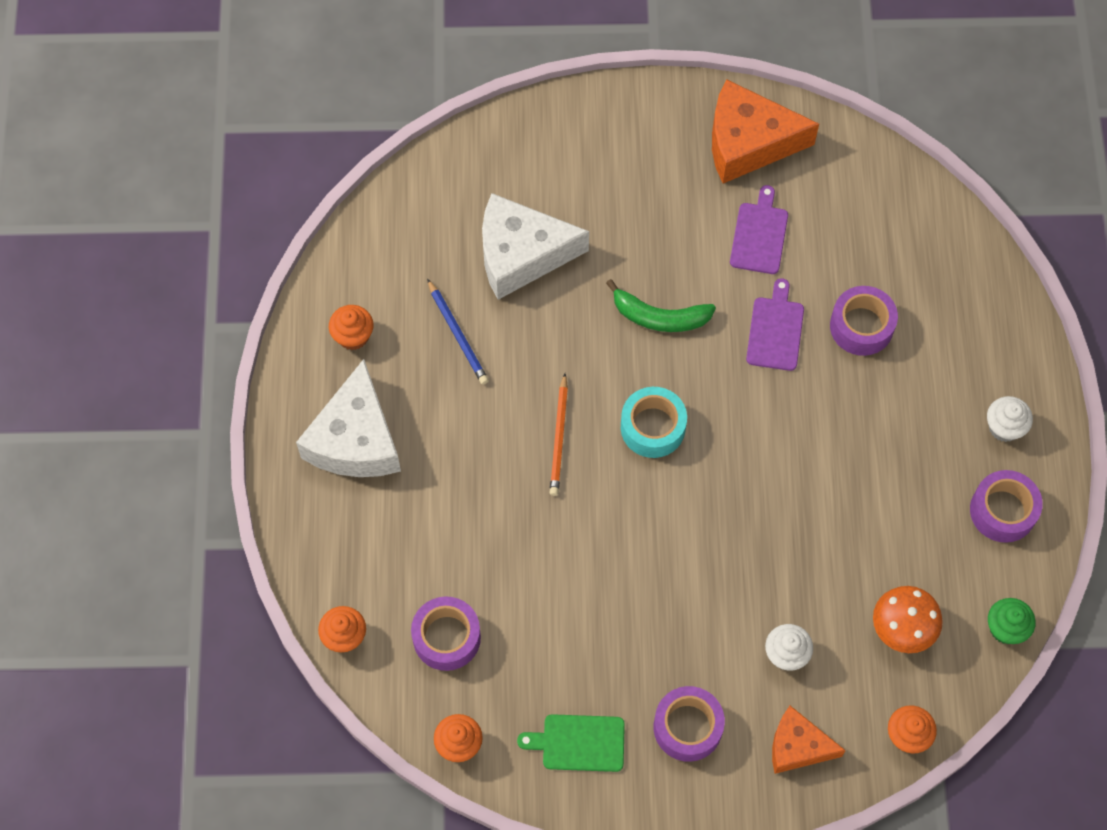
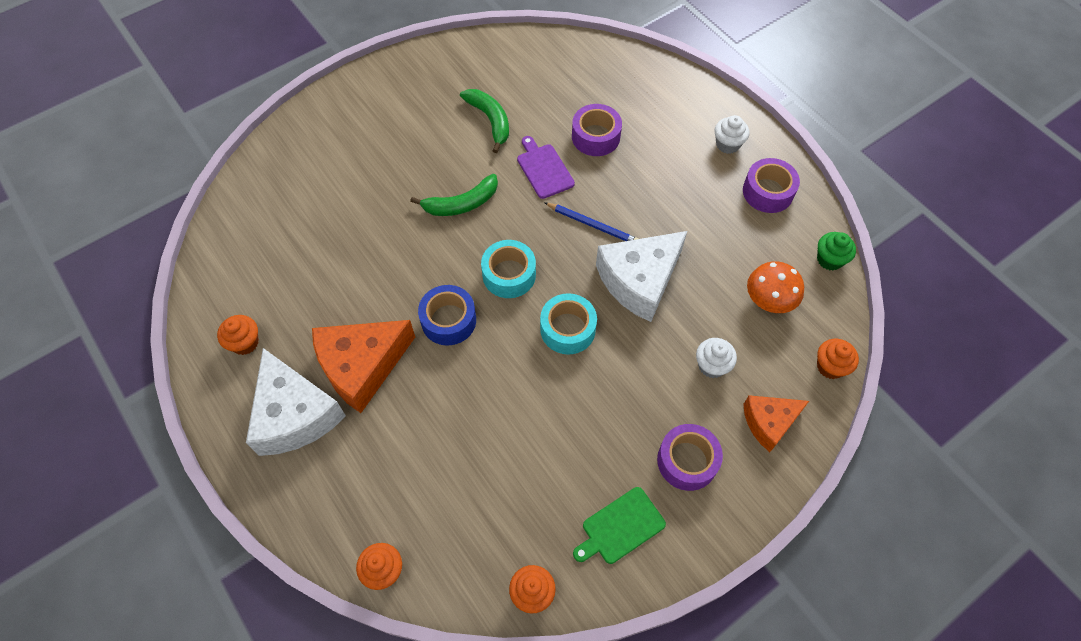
camera: 35 degrees left, 5 degrees down
purple tape [411,596,481,671] -> none
blue pencil [427,278,489,385] -> blue pencil moved to [544,202,638,241]
white cheese [482,193,589,300] -> white cheese moved to [596,231,687,322]
orange pencil [550,373,568,496] -> blue tape [418,285,476,345]
orange cheese [712,79,819,184] -> orange cheese moved to [312,320,415,413]
purple cutting board [730,185,788,274] -> green banana [460,89,509,153]
none -> turquoise tape [540,293,597,354]

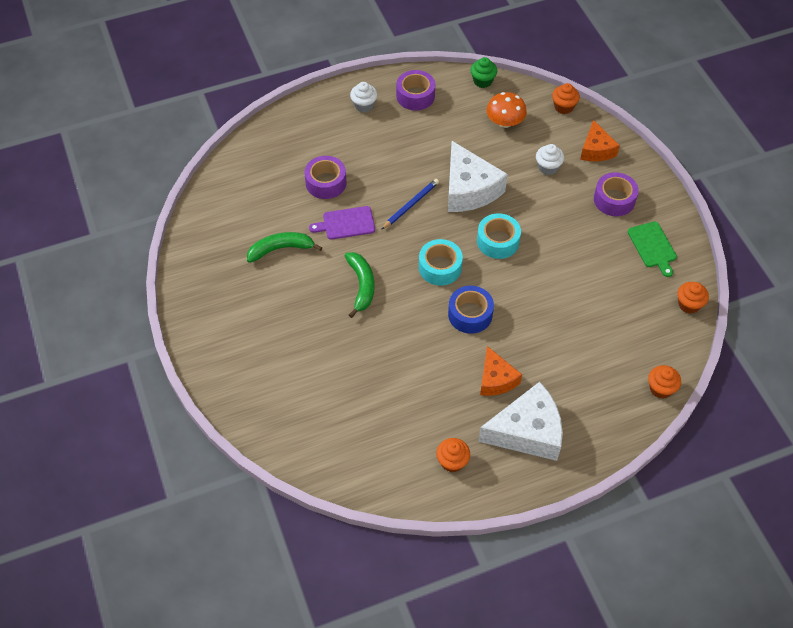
camera: 75 degrees left, 5 degrees down
orange cheese [312,320,415,413] -> orange cheese [480,346,522,396], size x0.60

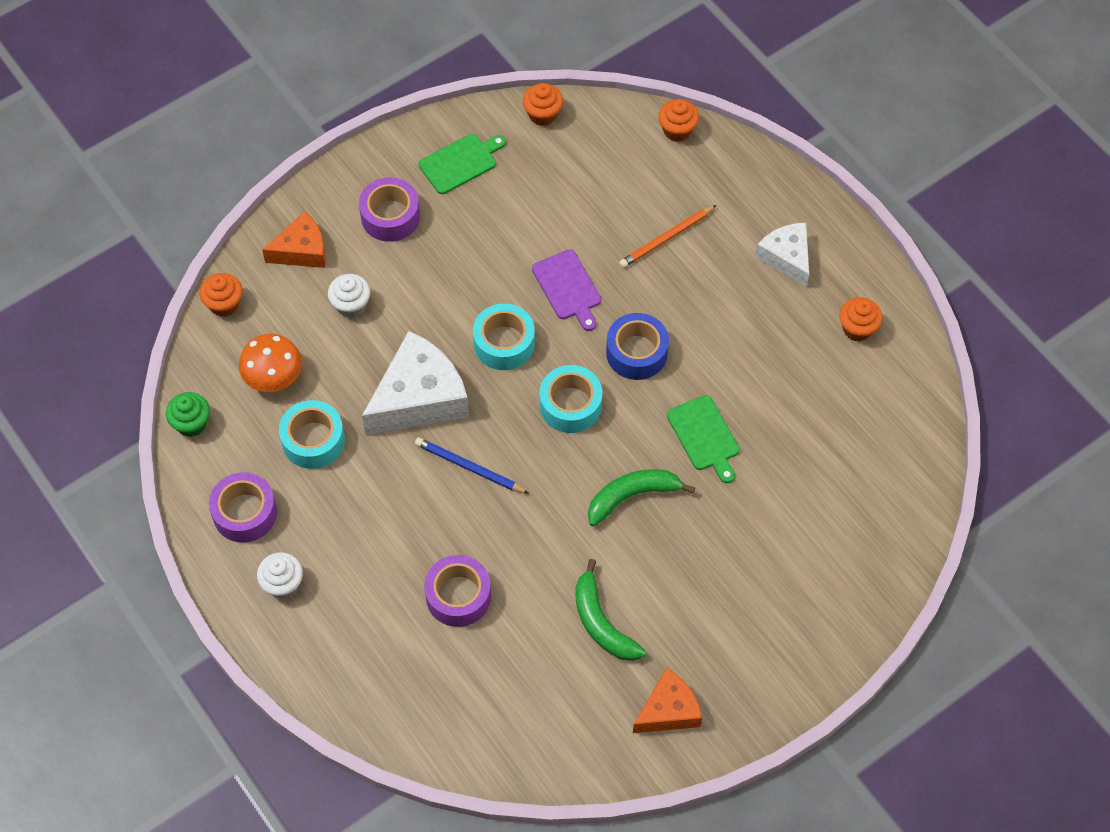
camera: 105 degrees left, 5 degrees up
purple cutting board [309,206,375,240] -> purple cutting board moved to [532,249,601,331]
white cheese [478,382,563,461] -> white cheese [755,223,809,287], size x0.60
orange cheese [480,346,522,396] -> orange cheese moved to [633,668,702,733]
none -> turquoise tape [279,400,345,469]
none -> orange pencil [619,205,717,268]
none -> green cutting board [667,395,740,483]

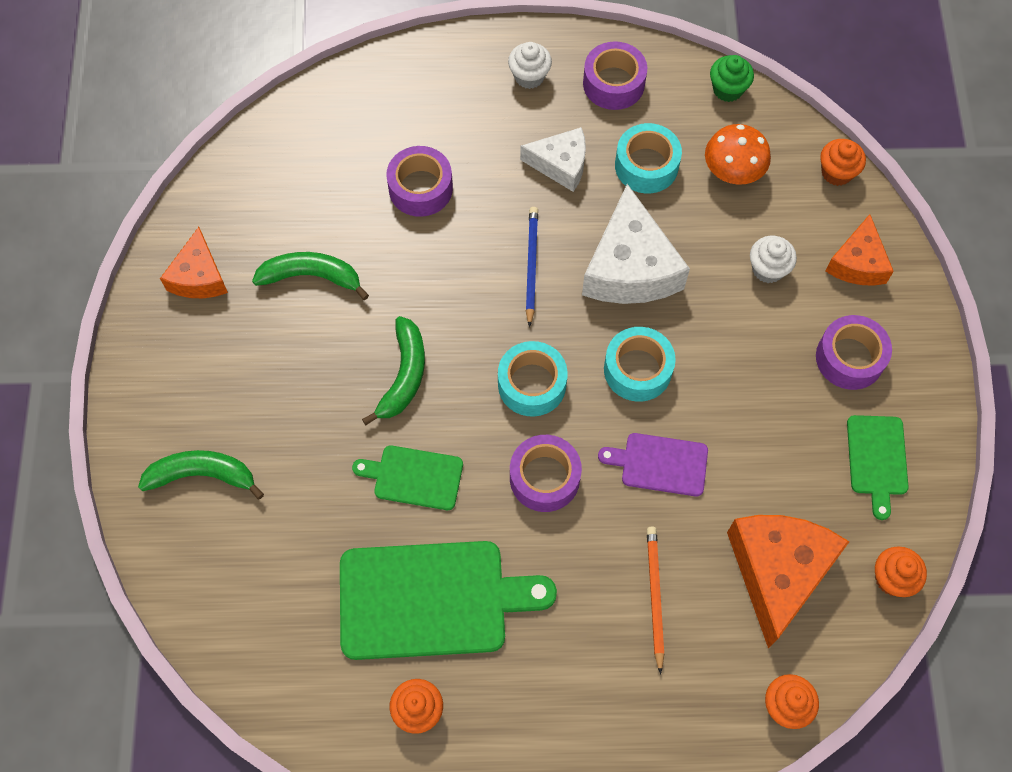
camera: 125 degrees right, 5 degrees up
blue pencil [415,437,529,494] -> blue pencil turned 60 degrees counterclockwise [526,207,538,327]
blue tape [606,313,669,380] -> purple tape [510,435,582,512]
white cheese [755,223,809,287] -> white cheese moved to [520,127,586,192]
none -> green banana [138,450,264,500]
none -> green cutting board [340,541,557,660]
none -> orange cheese [727,515,849,649]

